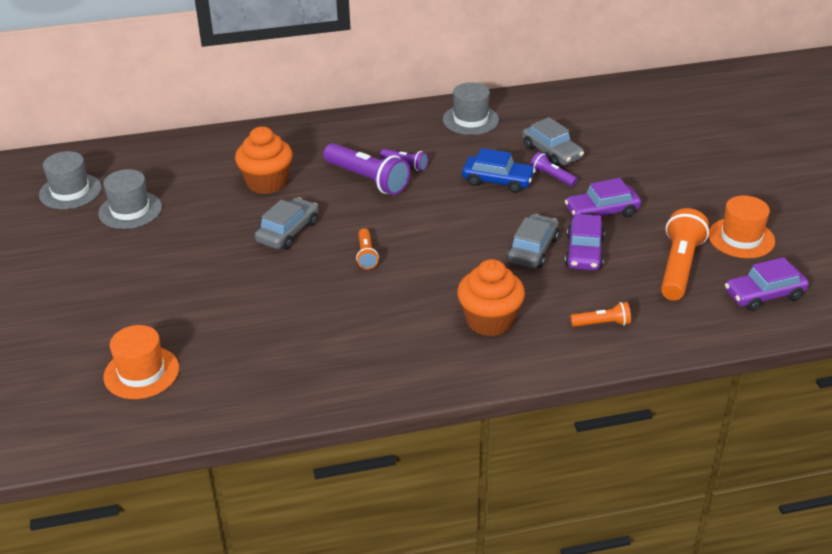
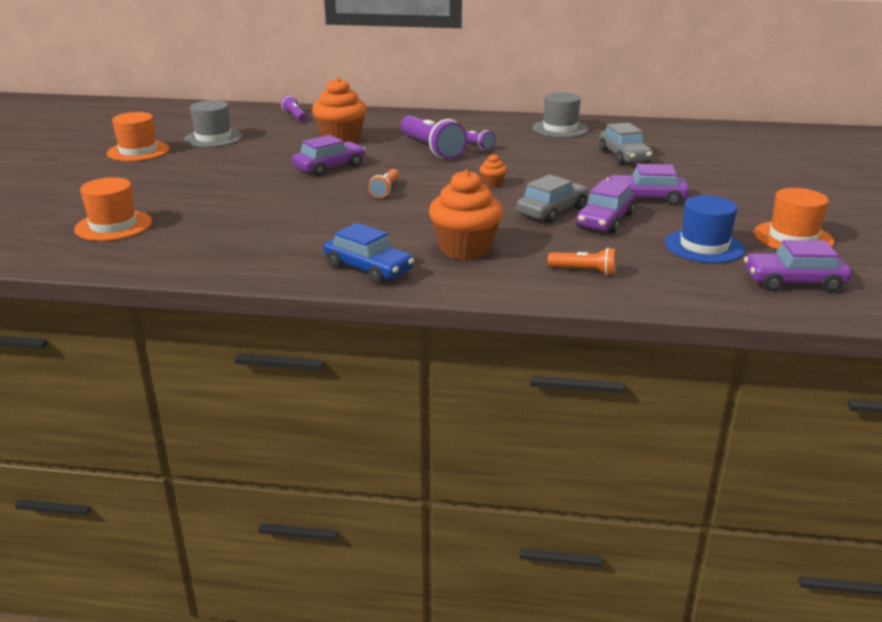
camera: 20 degrees right, 10 degrees down
grey hat [39,151,102,209] -> none
grey car [255,198,318,250] -> purple car [292,135,366,177]
blue car [462,148,535,193] -> blue car moved to [324,223,414,284]
purple flashlight [530,152,577,186] -> purple flashlight moved to [281,95,307,122]
orange flashlight [661,208,709,301] -> blue hat [665,195,745,263]
none -> orange hat [107,112,169,161]
none -> orange cupcake [479,154,507,188]

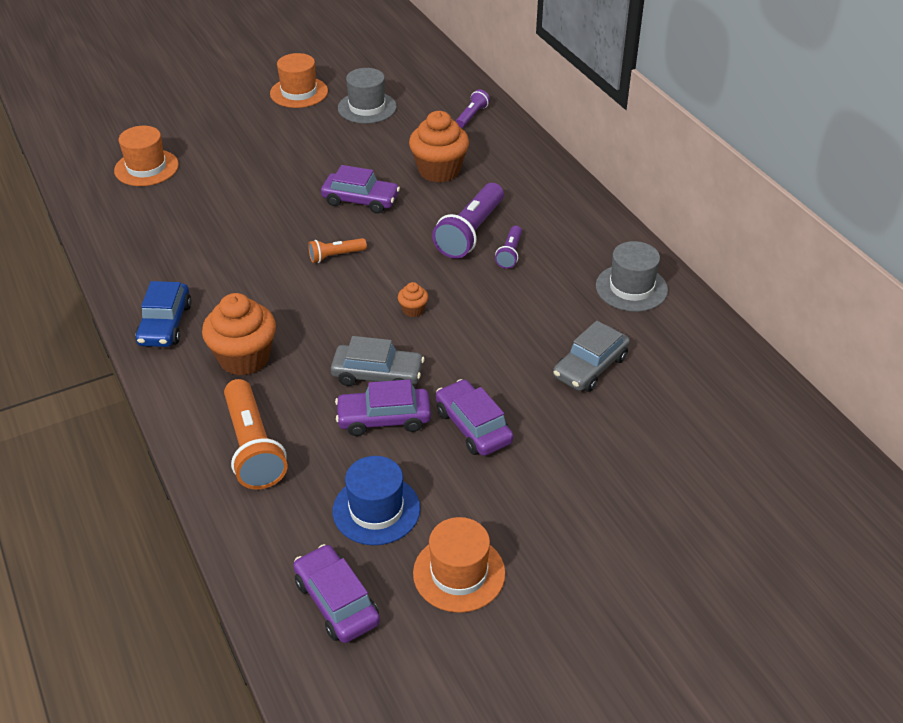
camera: 55 degrees right, 15 degrees up
orange flashlight [548,248,616,275] -> orange flashlight [224,379,288,489], size x1.92

